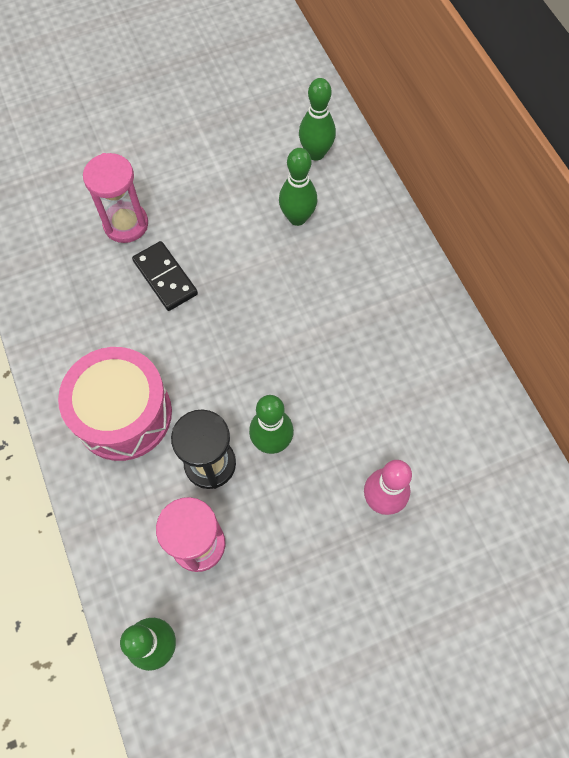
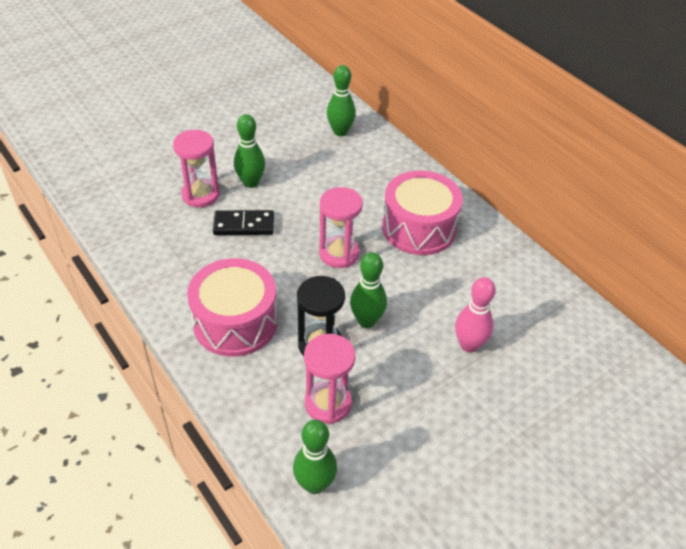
camera: 15 degrees left, 20 degrees down
black domino [132,241,198,311] -> black domino turned 45 degrees counterclockwise [213,210,274,235]
green bowling pin [279,148,317,226] -> green bowling pin moved to [234,114,265,188]
none -> pink hourglass [319,187,363,268]
none -> pink drum [382,170,463,255]

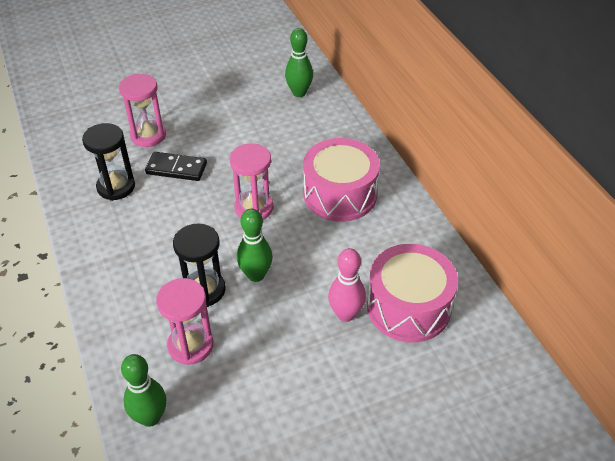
camera: 15 degrees right, 0 degrees up
pink drum [187,258,278,357] -> pink drum moved to [367,244,458,342]
green bowling pin [234,114,265,188] -> none
none -> black hourglass [82,123,135,201]

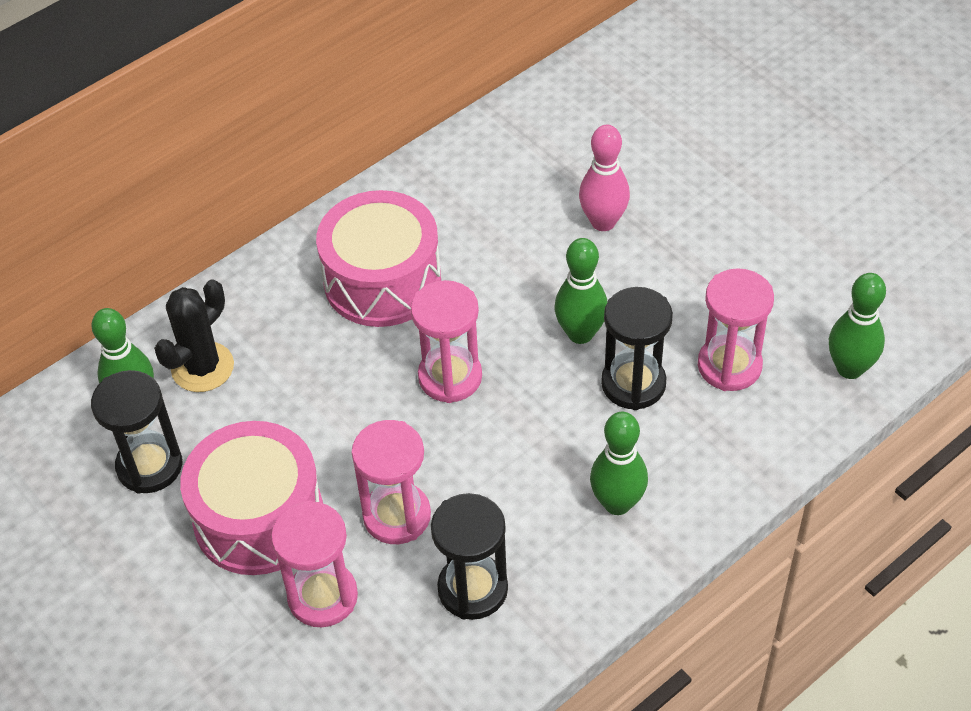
camera: 105 degrees left, 5 degrees up
black domino [145,152,207,181] -> pink hourglass [352,420,431,544]
pink drum [367,244,458,342] -> pink drum moved to [180,421,323,575]
none -> black hourglass [91,370,182,493]
none -> black cactus [154,280,234,392]
none -> green bowling pin [590,412,648,515]

